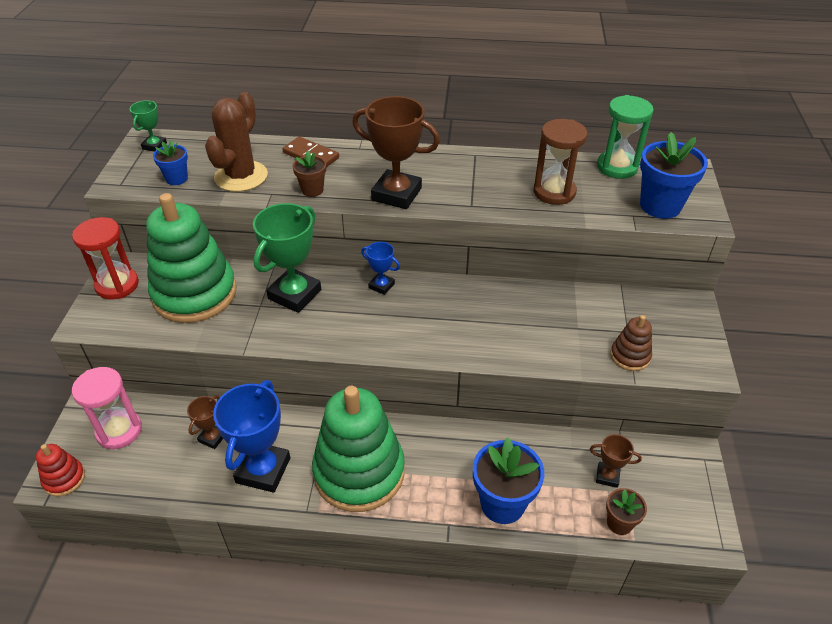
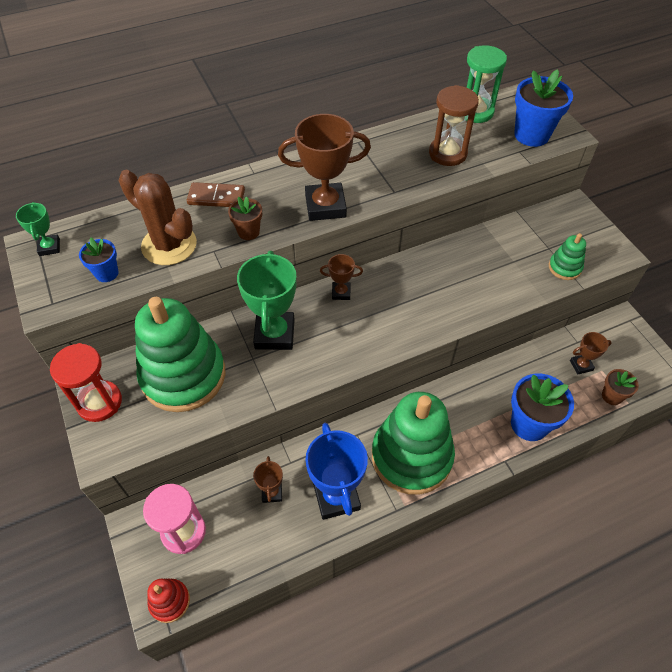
camera: 30 degrees left, 10 degrees up
brown cactus [205,92,268,192] -> brown cactus turned 45 degrees counterclockwise [119,170,197,265]
blue trophy [361,242,400,295] -> brown trophy [320,254,363,300]
brown stacking toy [610,315,652,371] -> green stacking toy [549,233,586,280]

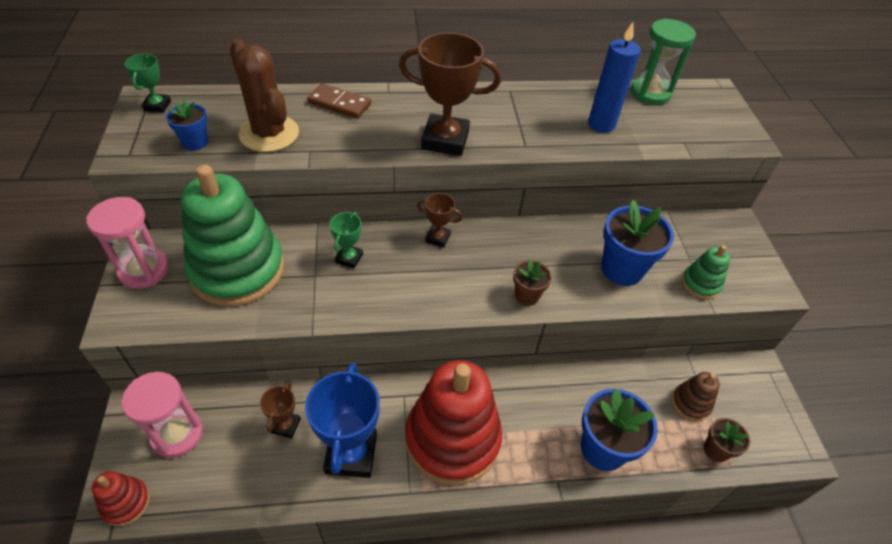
camera: 15 degrees right, 5 degrees down
red hourglass [50,343,122,422] -> pink hourglass [86,197,169,289]
brown flower pot [228,197,262,240] -> brown flower pot moved to [513,259,552,306]
green trophy [237,251,297,350] -> green trophy [330,212,363,268], size x0.50
green stacking toy [372,392,455,495] -> red stacking toy [405,360,502,485]
brown hourglass [429,85,479,166] -> blue candle [588,22,641,133]
blue flower pot [514,69,573,147] -> blue flower pot moved to [602,200,674,286]
brown trophy [570,332,612,374] -> brown stacking toy [672,372,720,421]

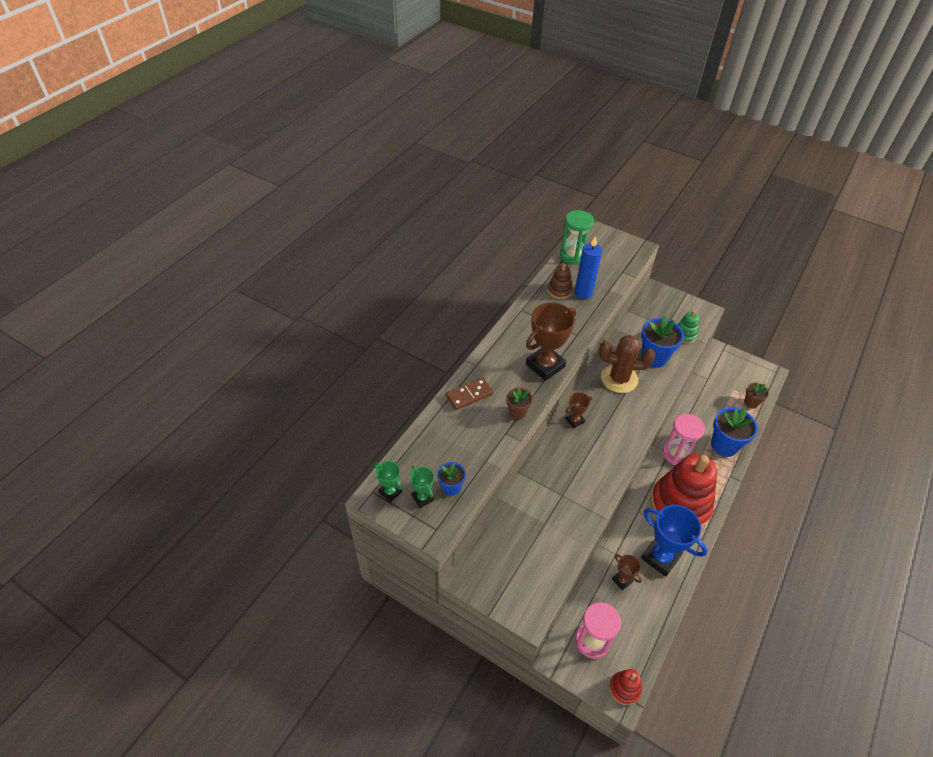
camera: 50 degrees left, 0 degrees up
pink hourglass [86,197,169,289] -> pink hourglass moved to [662,414,705,465]
green stacking toy [181,164,284,306] -> none
brown cactus [230,39,299,152] -> brown cactus moved to [599,335,656,393]
green trophy [330,212,363,268] -> green trophy moved to [410,466,434,508]
brown flower pot [513,259,552,306] -> brown flower pot moved to [506,388,533,419]
brown stacking toy [672,372,720,421] -> brown stacking toy moved to [548,263,573,299]

